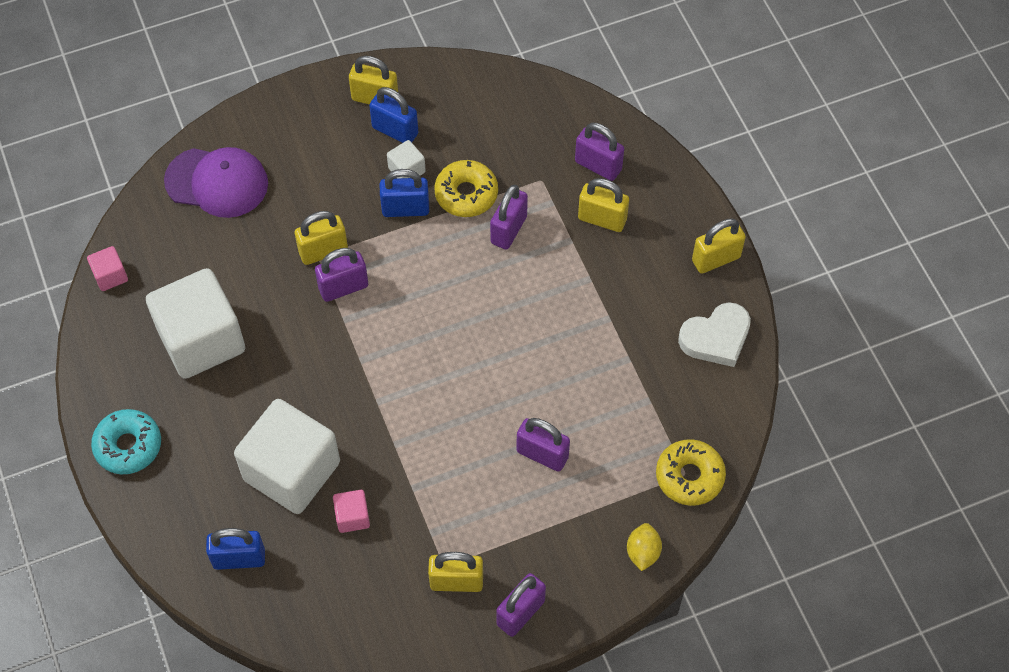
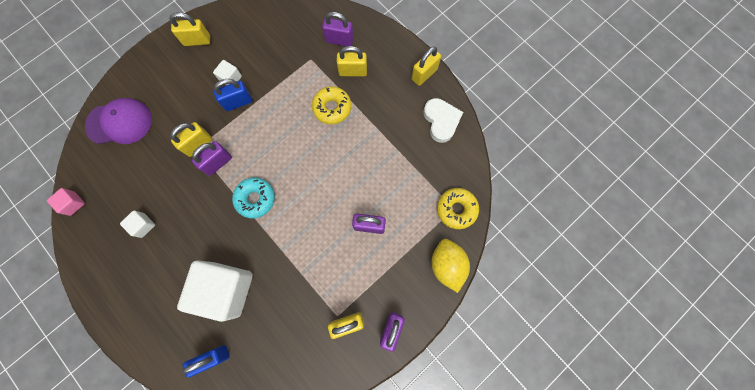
camera: 20 degrees left, 15 degrees up
turquoise donut [91,409,161,474] -> turquoise donut moved to [232,177,275,218]
white cube [146,268,245,379] -> white cube [120,210,155,238], size x0.42
pink cube [333,490,370,533] -> none
blue padlock [369,87,418,143] -> none
yellow donut [434,160,498,217] -> yellow donut moved to [312,86,351,124]
purple padlock [490,185,528,250] -> none
yellow lemon [627,523,662,571] -> yellow lemon [431,239,470,293], size x1.71
white heart [678,302,751,367] -> white heart turned 60 degrees counterclockwise [423,98,463,143]

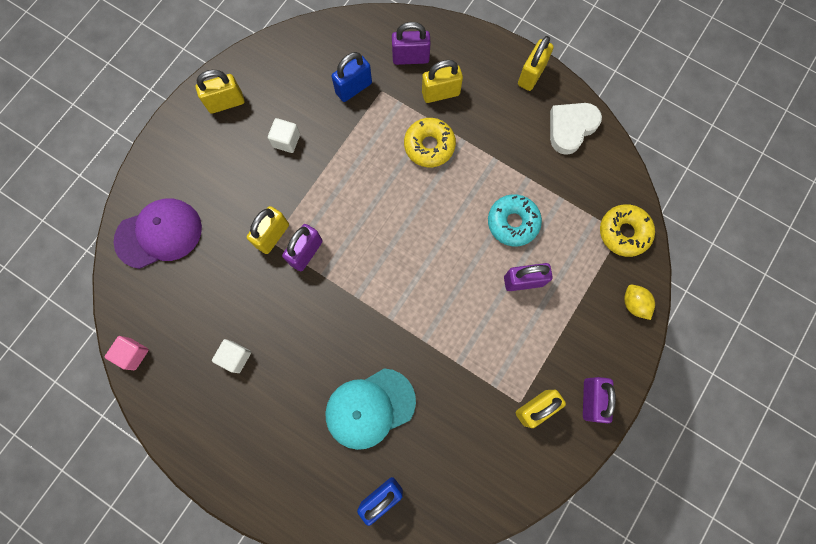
camera: 15 degrees left, 0 degrees up
white cube [177,260,253,322] -> turquoise cap [325,368,416,450]
blue padlock [213,79,252,111] -> blue padlock moved to [332,52,372,102]
turquoise donut [232,177,275,218] -> turquoise donut moved to [488,194,542,246]
white heart [423,98,463,143] -> white heart turned 105 degrees counterclockwise [550,103,602,155]
yellow lemon [431,239,470,293] -> yellow lemon [624,285,655,320], size x0.58

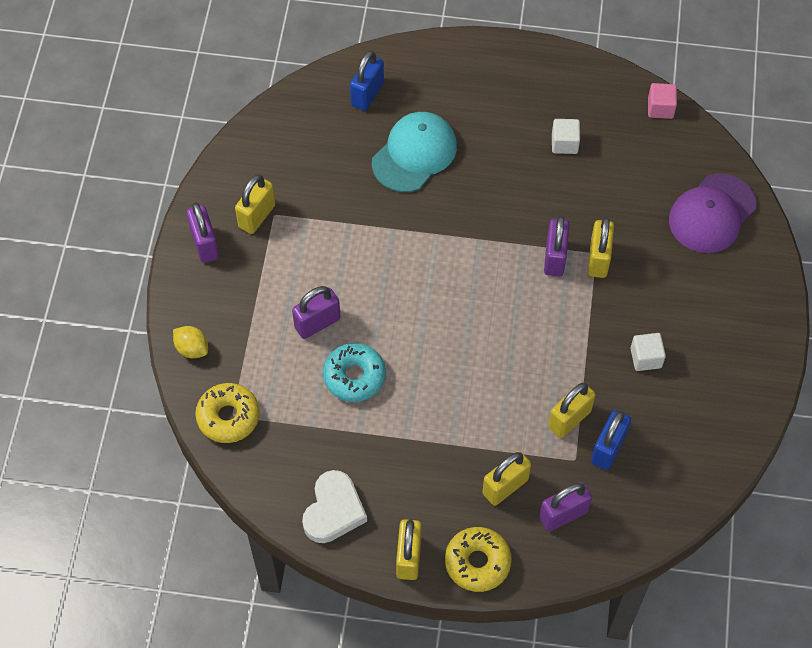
camera: 155 degrees right, 15 degrees down
yellow padlock [195,70,244,114] -> yellow padlock moved to [548,382,596,438]
yellow donut [404,118,456,167] -> yellow donut moved to [445,527,512,592]

